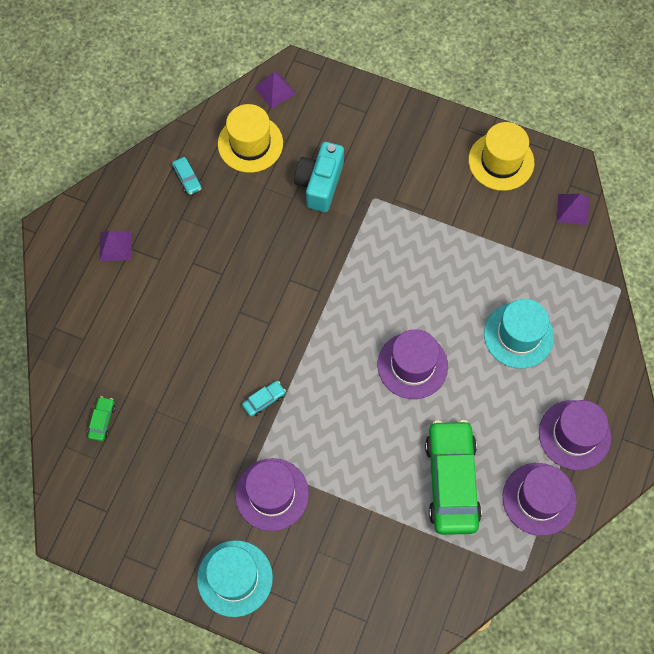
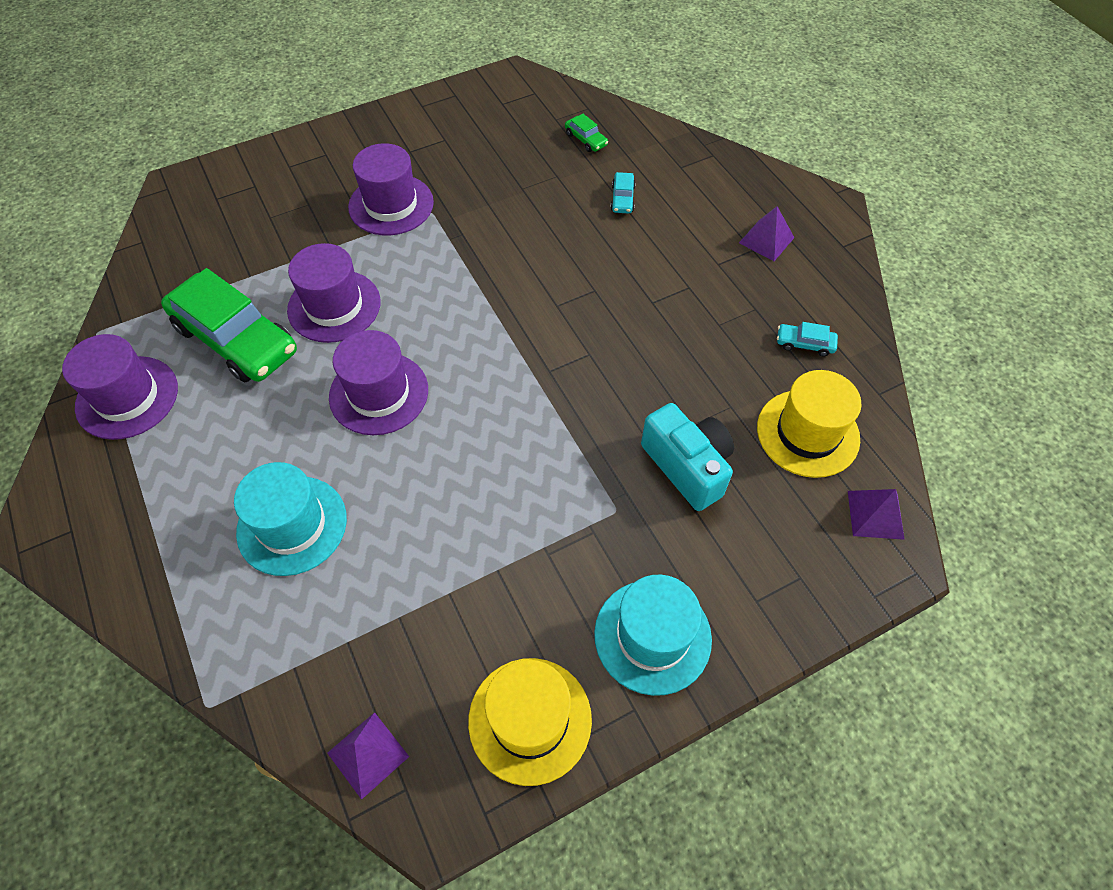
camera: 130 degrees right, 10 degrees down
turquoise hat [197,540,273,617] -> turquoise hat moved to [594,575,712,696]
turquoise car [242,381,286,417] -> turquoise car moved to [610,172,636,214]
purple hat [539,400,611,470] -> purple hat moved to [287,243,381,343]

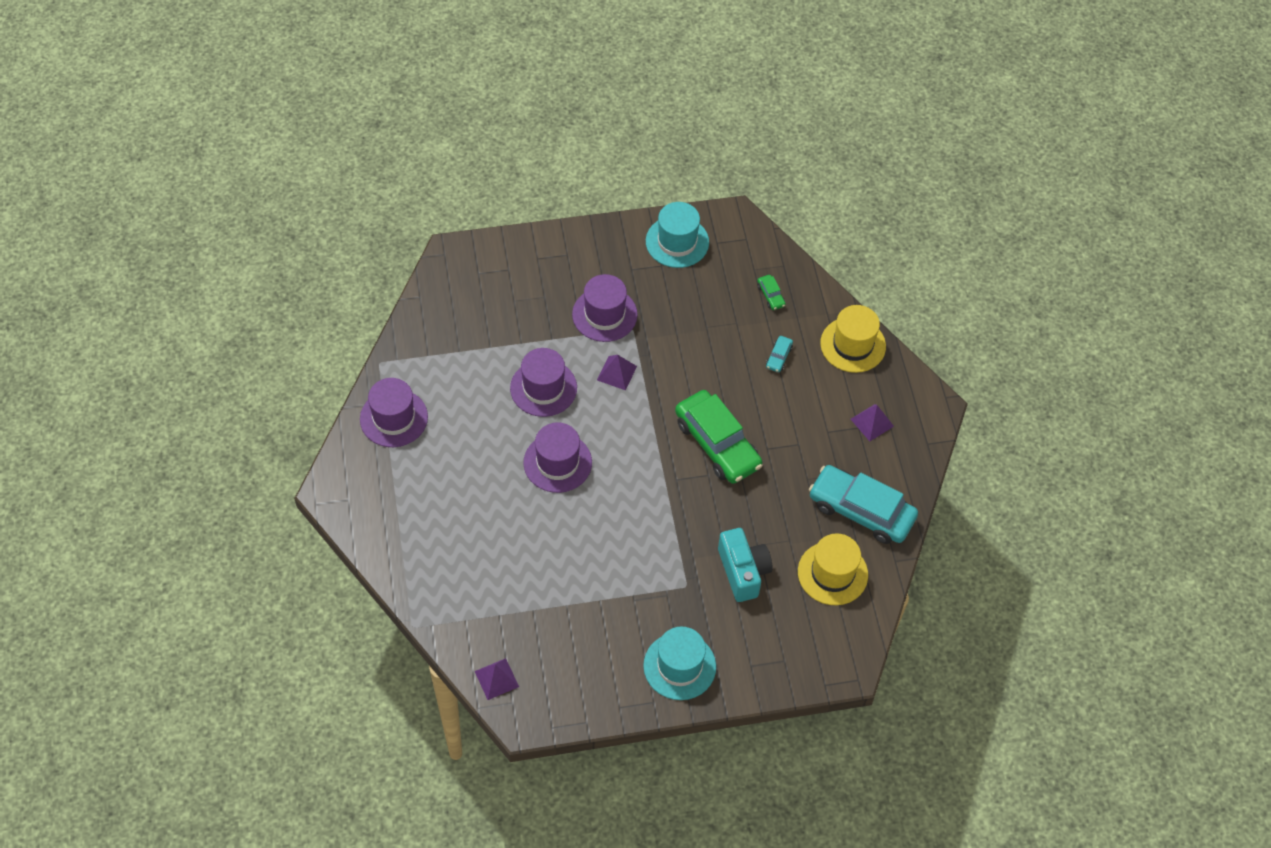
camera: 15 degrees right, 0 degrees up
green car [161,268,297,382] -> green car moved to [675,390,762,484]
turquoise hat [234,462,347,576] -> turquoise hat moved to [646,202,709,268]
yellow hat [468,658,592,786] -> yellow hat moved to [820,305,886,373]
turquoise car [777,322,838,357] -> turquoise car [809,465,918,544], size x2.49
purple pyramid [848,489,905,540] -> purple pyramid moved to [597,355,637,391]

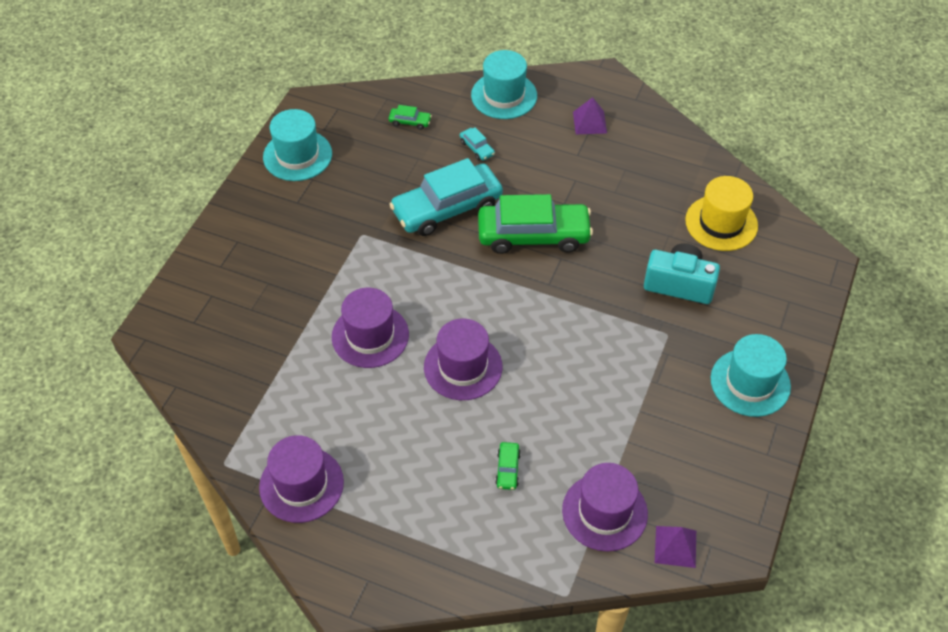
camera: 55 degrees left, 5 degrees down
purple hat [572,274,638,342] -> purple hat moved to [562,463,648,552]
purple pyramid [597,355,637,391] -> none
turquoise car [809,465,918,544] -> turquoise car moved to [389,158,503,236]
yellow hat [820,305,886,373] -> turquoise hat [471,50,537,119]
none -> green car [495,442,521,490]

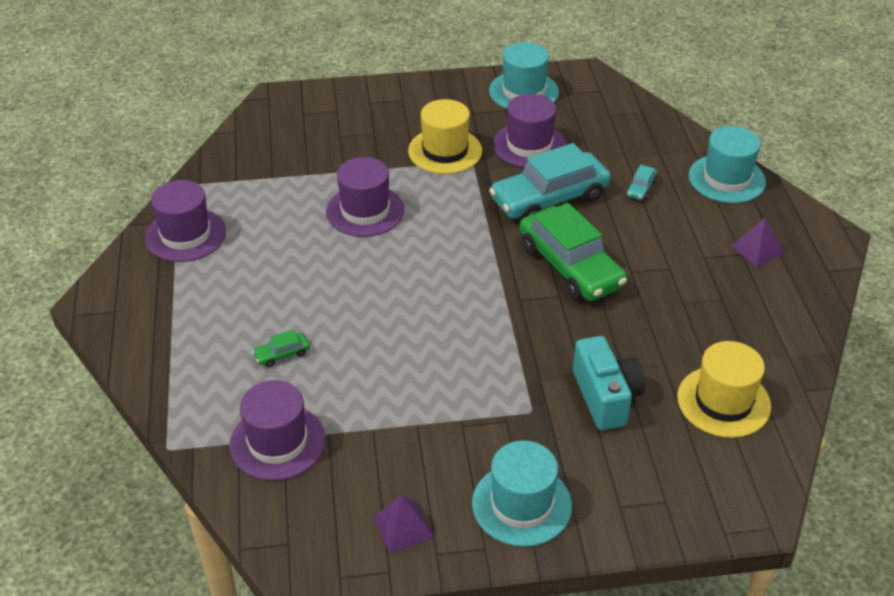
camera: 60 degrees right, 10 degrees down
green car [389,105,432,130] -> none
turquoise car [389,158,503,236] -> turquoise car turned 60 degrees counterclockwise [489,143,611,220]
purple hat [424,319,502,400] -> purple hat moved to [493,94,566,168]
purple pyramid [655,526,696,568] -> purple pyramid moved to [373,496,434,553]
none -> yellow hat [408,99,482,174]

